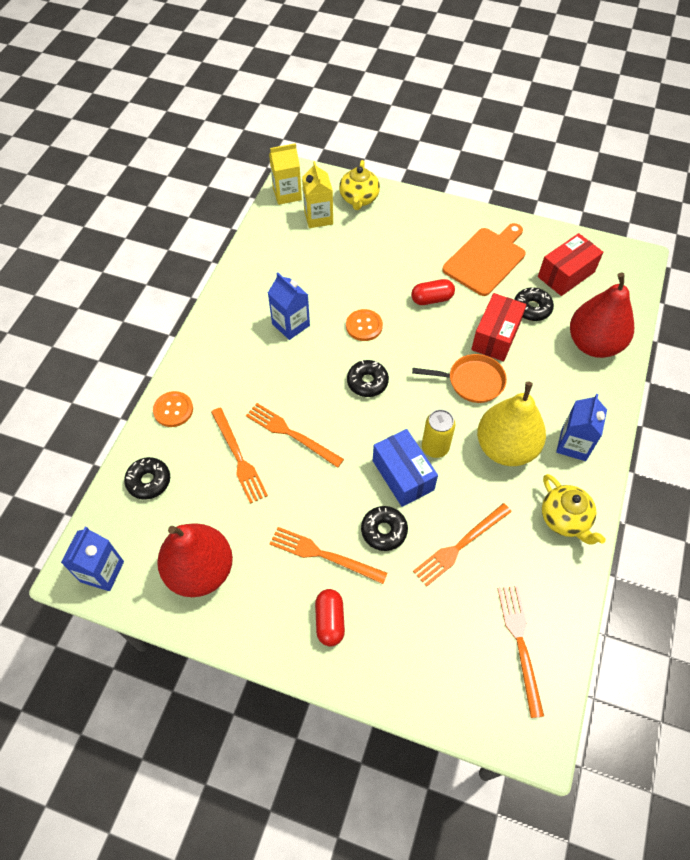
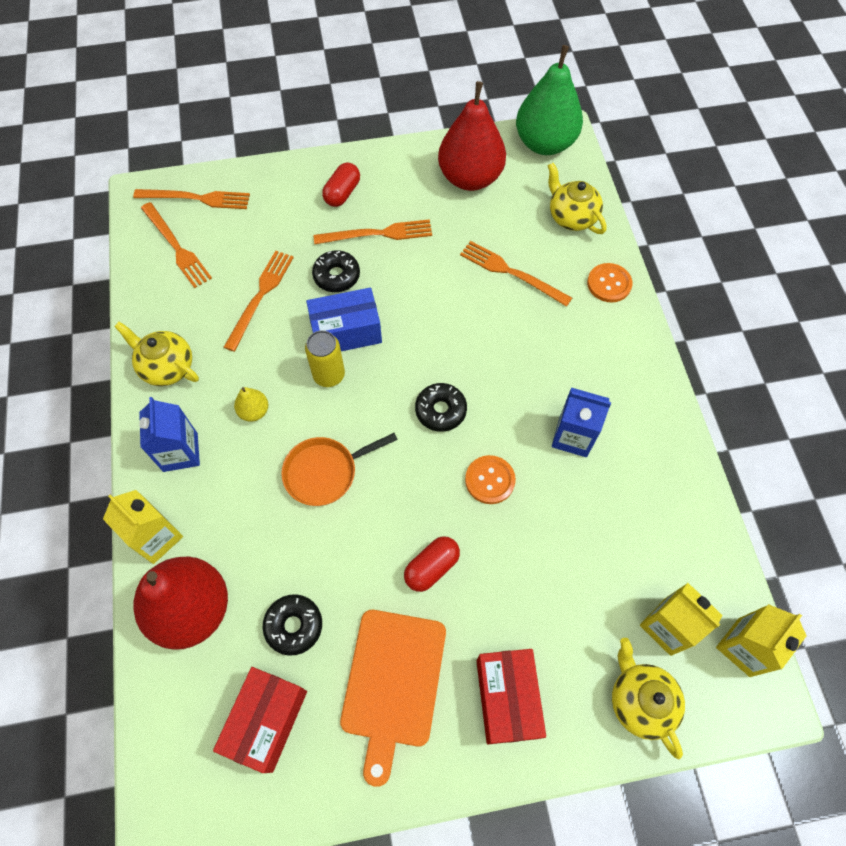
camera: 150 degrees right, 5 degrees up
blue carton [61,527,124,591] -> green pear [516,45,583,155]
black donut [124,457,170,500] -> yellow teapot [548,163,607,234]
orange fork [246,403,344,468] -> orange fork moved to [133,189,250,209]
red capsule [315,589,345,646] -> red capsule turned 60 degrees clockwise [322,163,360,207]
blue box [373,429,438,507] -> blue box turned 45 degrees counterclockwise [306,287,382,351]
red box [471,293,526,362] -> red box moved to [476,649,546,744]
yellow pear [477,382,546,466] -> yellow pear [234,387,268,422], size x0.43
none -> yellow carton [103,490,183,564]

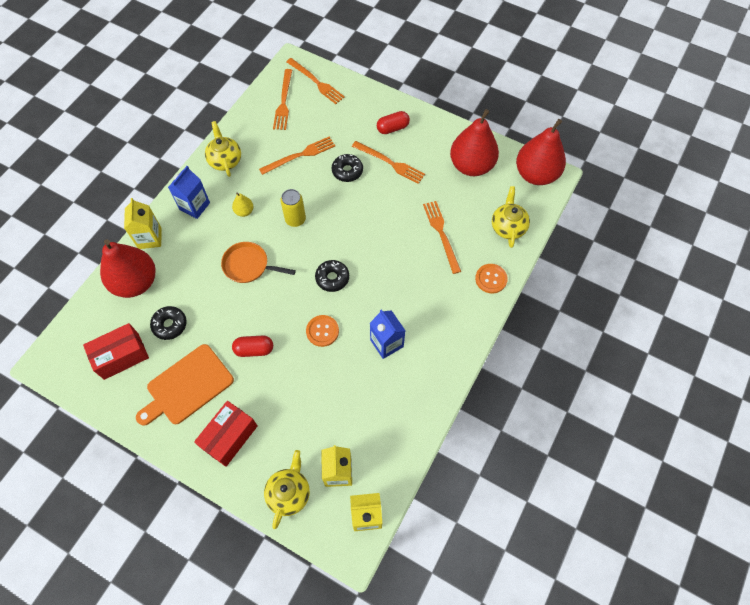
camera: 40 degrees right, 0 degrees up
blue box [306,287,382,351] -> none
green pear [516,45,583,155] -> red pear [516,119,566,185]

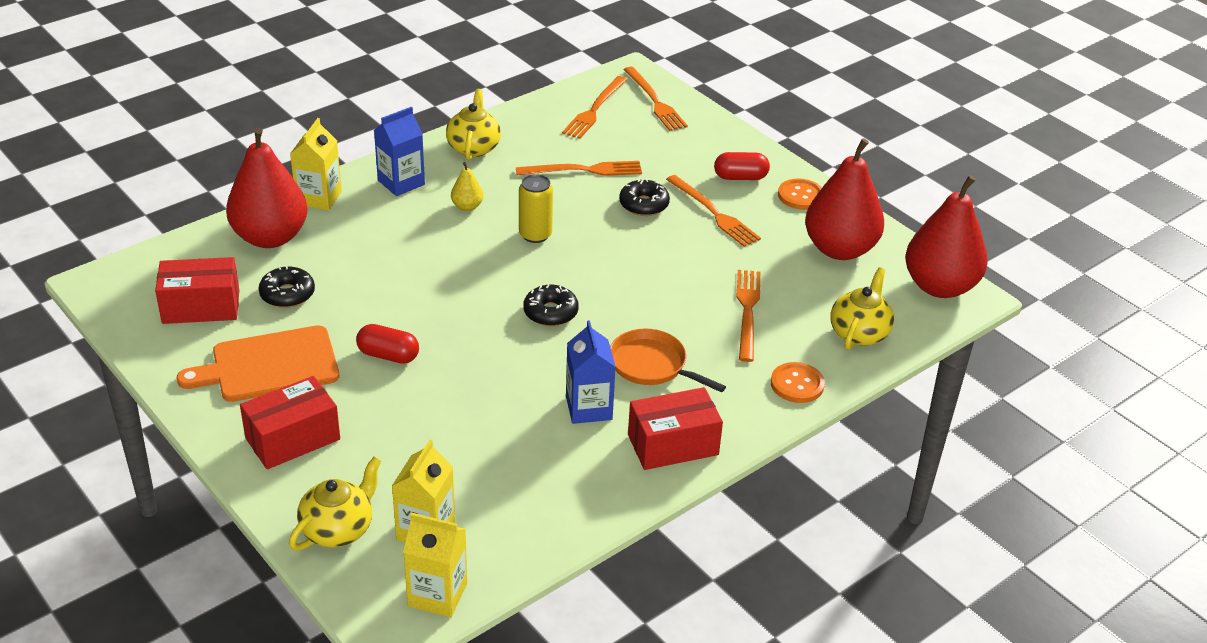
camera: 20 degrees right, 25 degrees down
orange pan [221,242,296,283] -> orange pan moved to [610,329,726,392]
orange button [306,315,339,347] -> orange button moved to [778,178,822,210]
none -> red box [628,387,723,470]

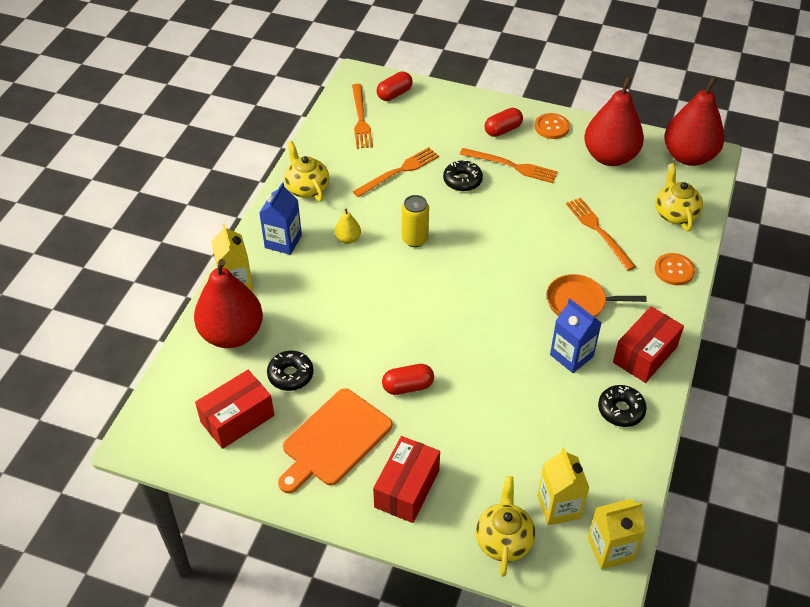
camera: 30 degrees left, 10 degrees up
black donut [523,285,579,326] -> black donut moved to [598,385,647,427]
orange fork [623,67,688,131] -> red capsule [377,72,413,101]

